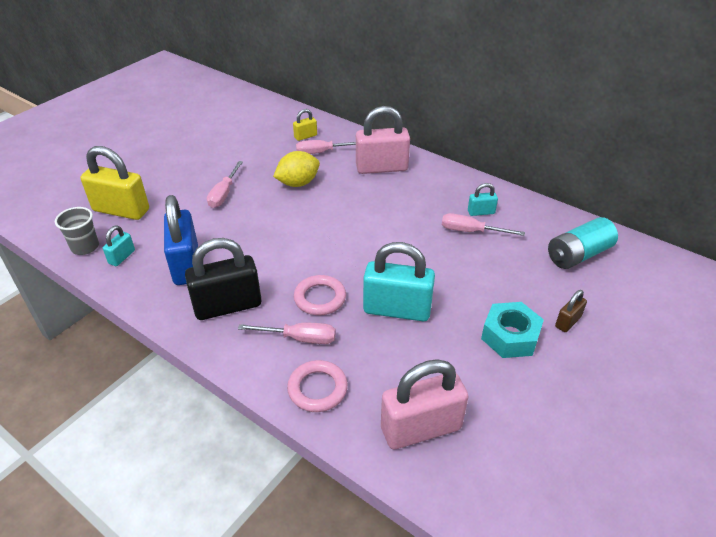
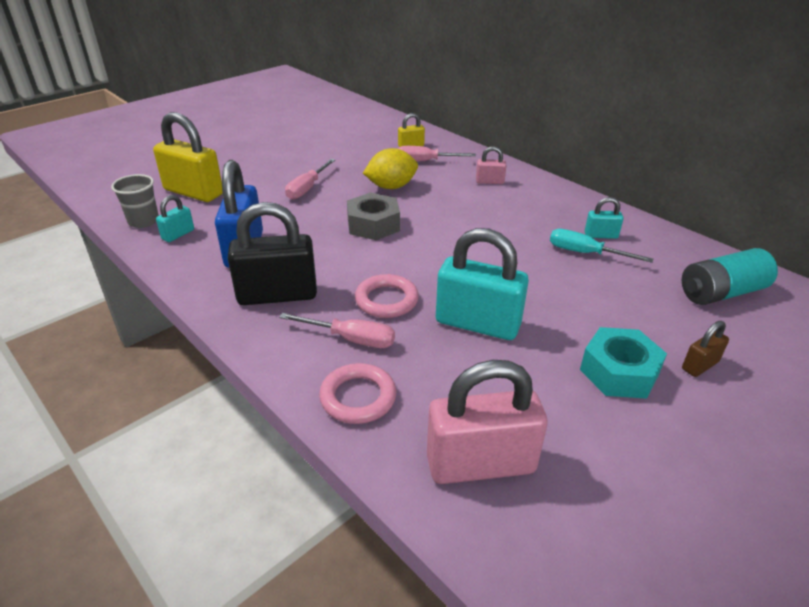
camera: 10 degrees right, 5 degrees down
pink padlock [356,106,410,174] -> pink padlock [476,146,506,184], size x0.48
pink screwdriver [442,213,525,236] -> turquoise screwdriver [550,229,653,263]
none -> grey nut [347,192,400,240]

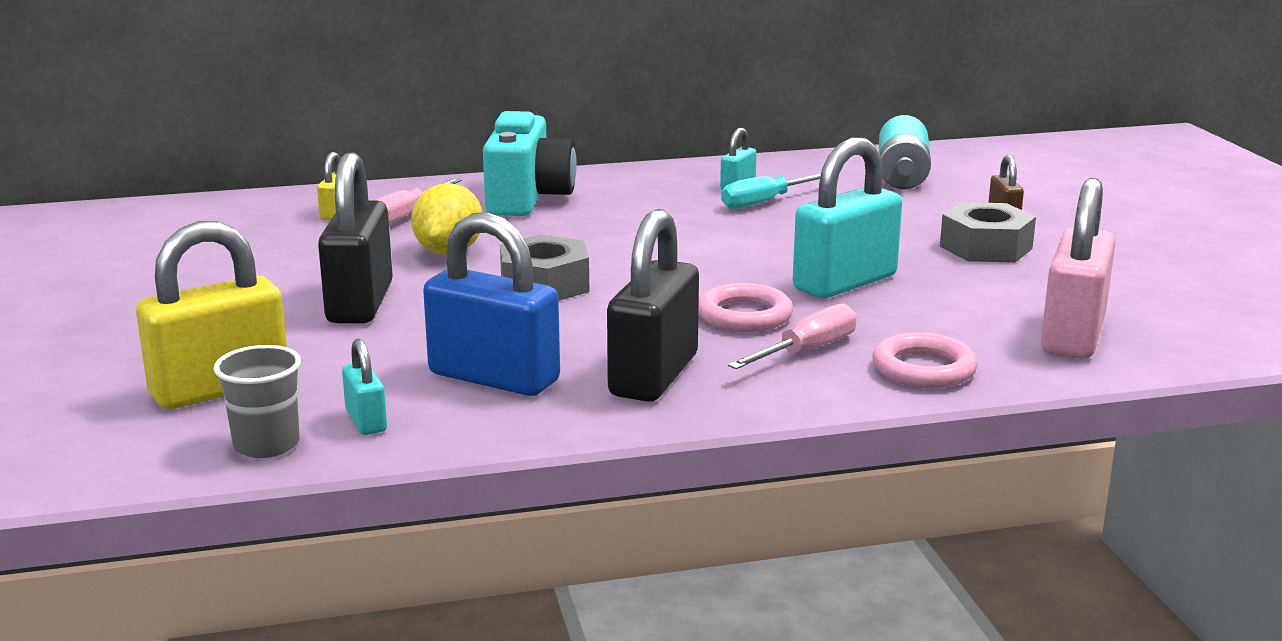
camera: 60 degrees left, 15 degrees down
pink screwdriver [285,159,335,200] -> black padlock [318,152,393,323]
pink padlock [476,146,506,184] -> turquoise camera [483,111,577,216]
turquoise nut [580,327,667,399] -> grey nut [940,202,1036,263]

